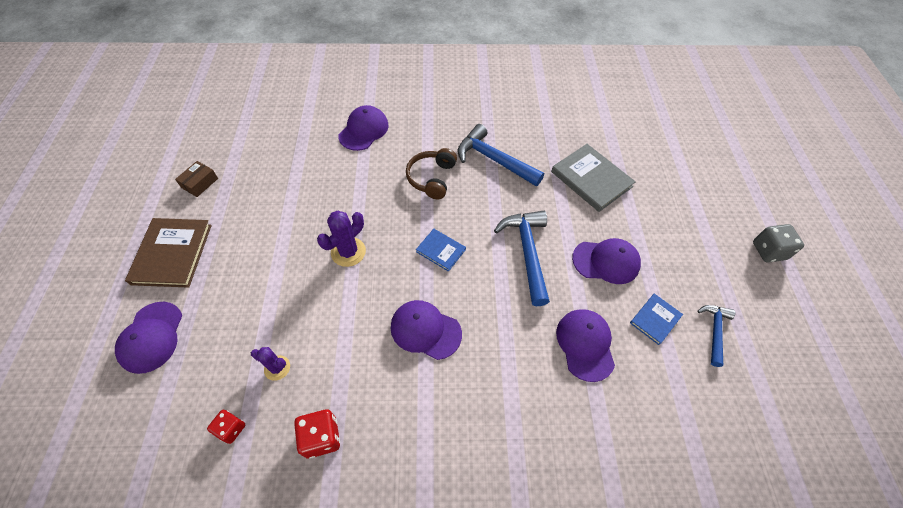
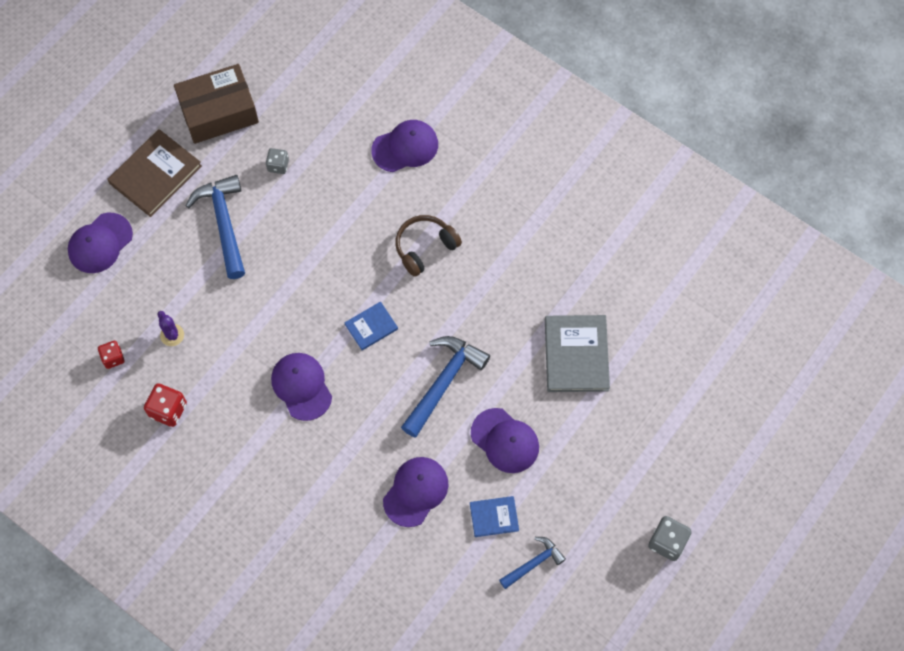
camera: 40 degrees right, 10 degrees up
brown box [175,161,218,197] -> brown box [174,64,259,144], size x2.17
purple cactus [317,211,366,267] -> none
blue book [416,229,466,272] -> blue book turned 75 degrees clockwise [345,301,398,350]
blue hammer [458,124,544,186] -> blue hammer moved to [186,175,245,279]
none -> grey dice [266,148,289,174]

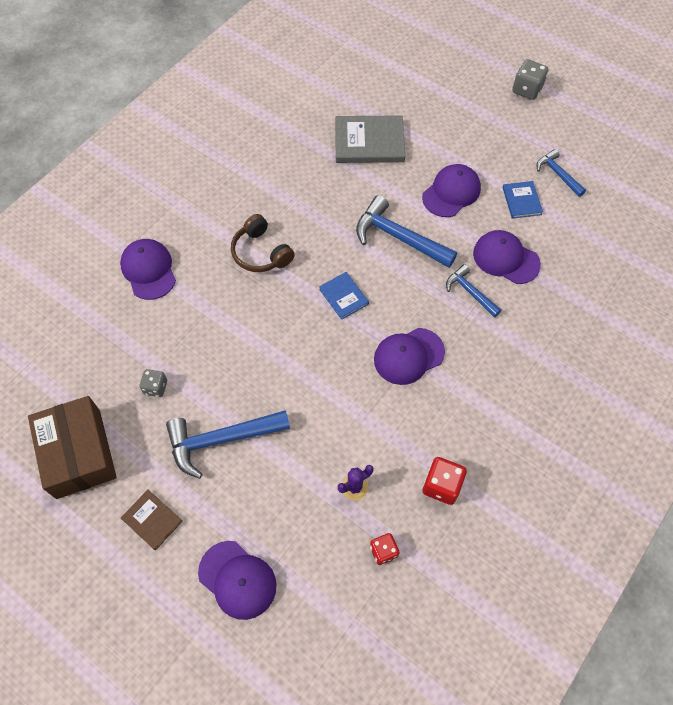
camera: 90 degrees left, 5 degrees down
brown book [107,129,202,217] -> brown book [121,490,183,550], size x0.55
none -> blue hammer [446,264,501,317]

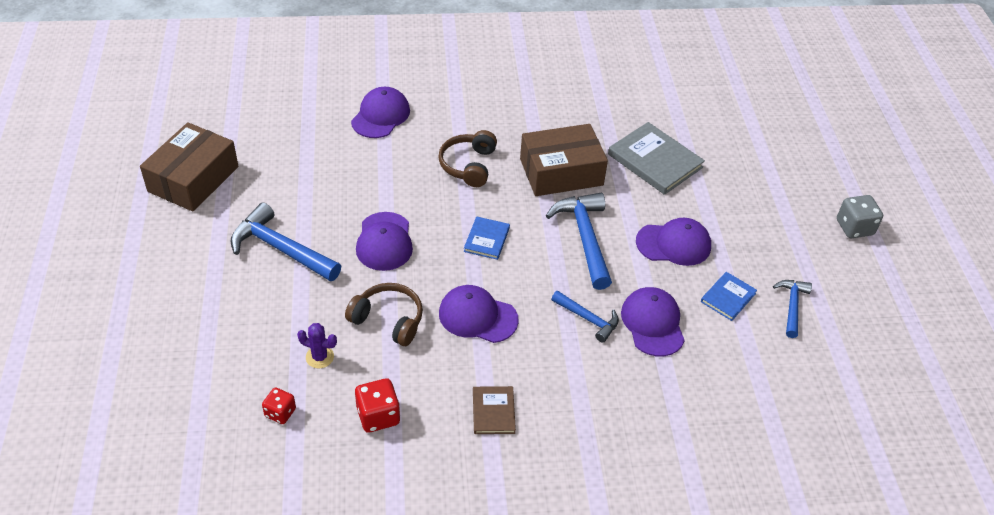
camera: 45 degrees right, 15 degrees down
brown book [121,490,183,550] -> brown book moved to [473,386,516,434]
grey dice [139,369,167,397] -> none
purple cap [198,541,277,620] -> purple cap moved to [356,212,413,271]
blue hammer [446,264,501,317] -> blue hammer turned 120 degrees clockwise [551,291,619,342]
none -> brown headphones [345,283,423,346]
none -> brown box [520,124,608,196]

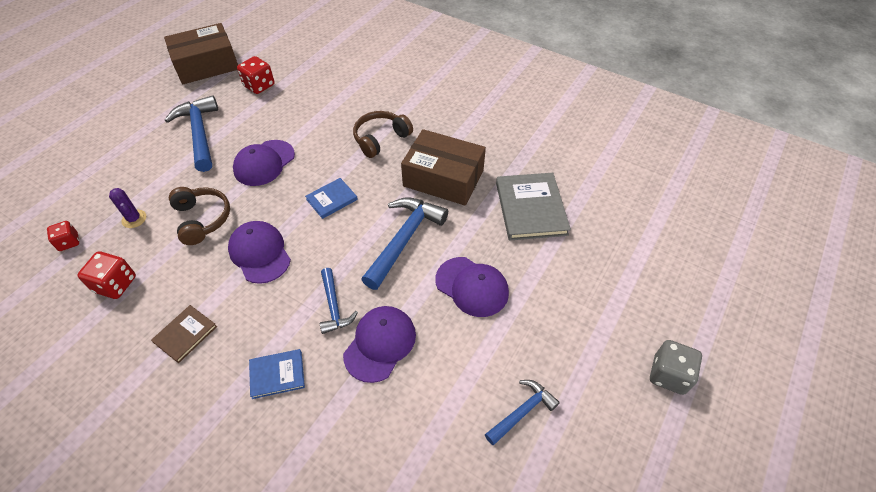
camera: 40 degrees right, 5 degrees up
purple cap [351,87,410,138] -> none
blue book [701,272,757,321] -> blue book moved to [249,349,305,399]
none -> red dice [237,56,274,94]

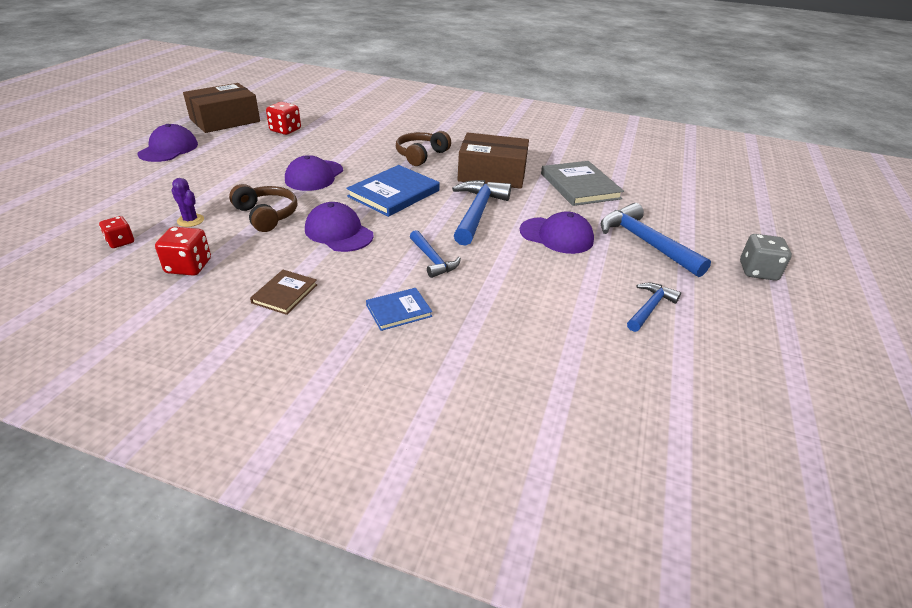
camera: 15 degrees left, 15 degrees down
blue hammer [165,95,218,172] -> blue hammer moved to [601,203,711,277]
blue book [305,178,358,219] -> blue book [346,165,440,217], size x1.81
purple cap [343,306,416,383] -> purple cap moved to [137,124,198,162]

